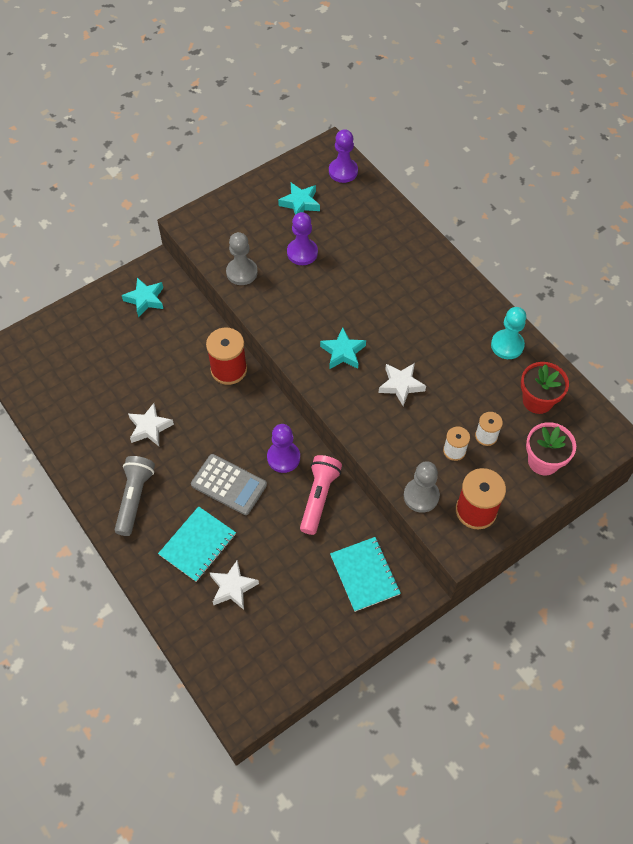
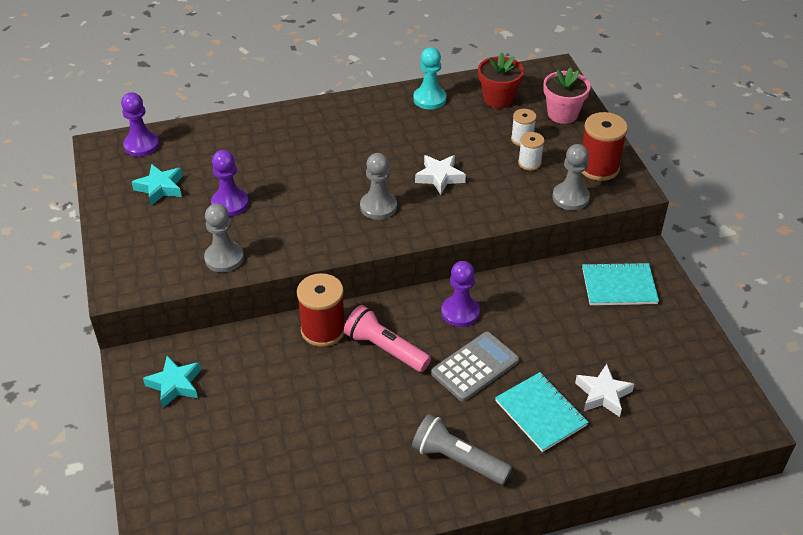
camera: 70 degrees left, 15 degrees down
white star [128,403,174,446] -> none
pink flashlight [300,455,342,535] -> pink flashlight moved to [344,305,431,372]
turquoise star [320,327,366,369] -> grey pawn [360,153,397,220]

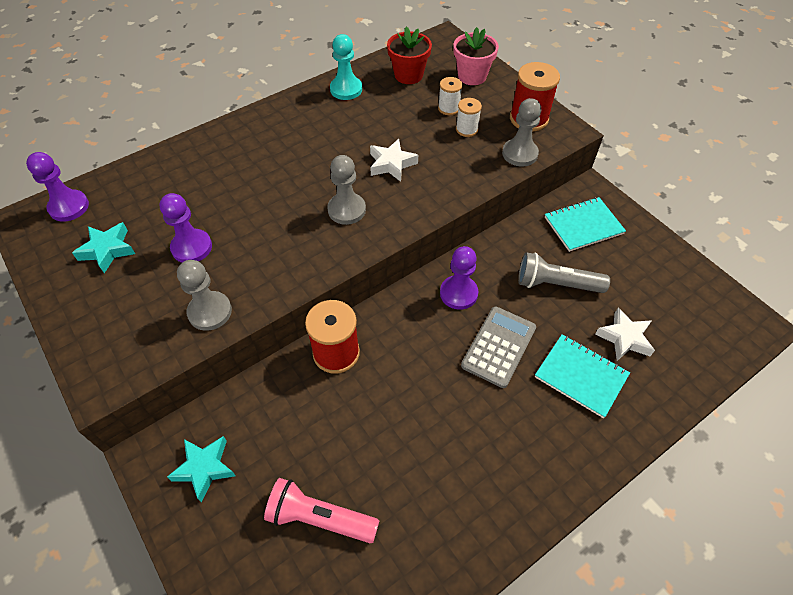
camera: 20 degrees left, 10 degrees up
pink flashlight [344,305,431,372] -> pink flashlight moved to [264,478,379,543]
grey flashlight [412,414,512,485] -> grey flashlight moved to [518,252,610,293]

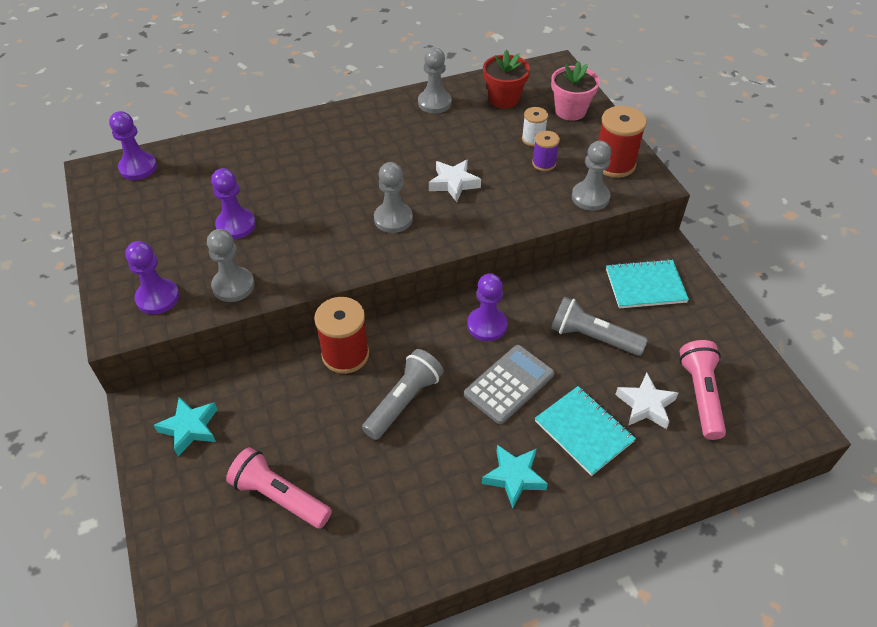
camera: 15 degrees right, 5 degrees down
turquoise star [72,222,135,273] -> turquoise star moved to [482,445,548,508]
turquoise pawn [330,34,362,100] -> grey pawn [418,48,452,114]
white spool [456,98,482,137] -> purple spool [532,131,560,171]
none -> purple pawn [125,241,179,314]
none -> grey flashlight [362,349,444,440]
none -> pink flashlight [679,340,726,440]

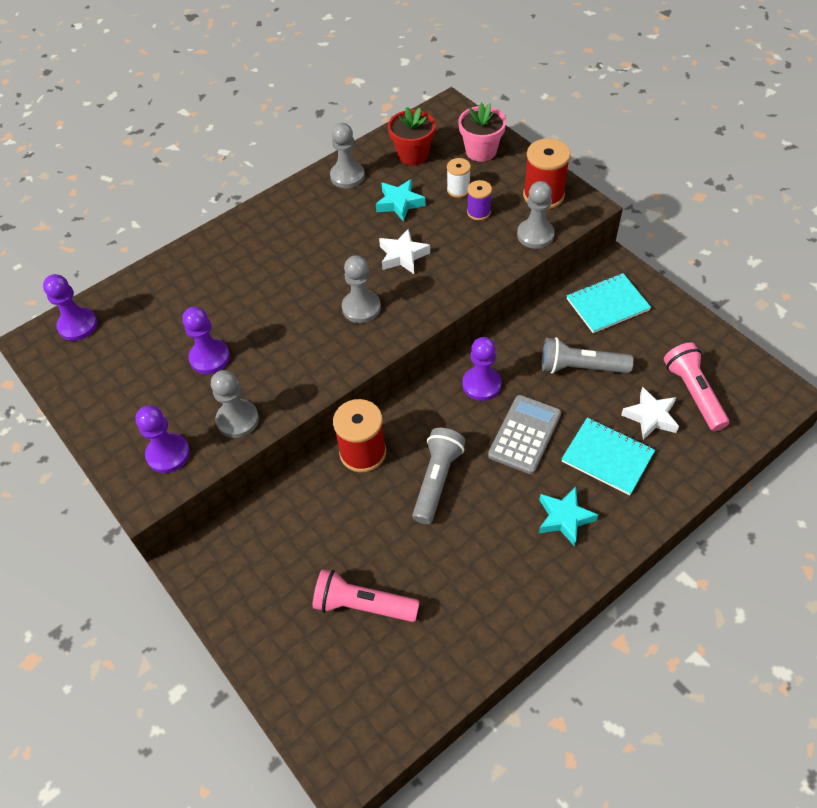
camera: 15 degrees left, 5 degrees up
turquoise star [154,397,218,456] -> turquoise star moved to [376,179,426,222]

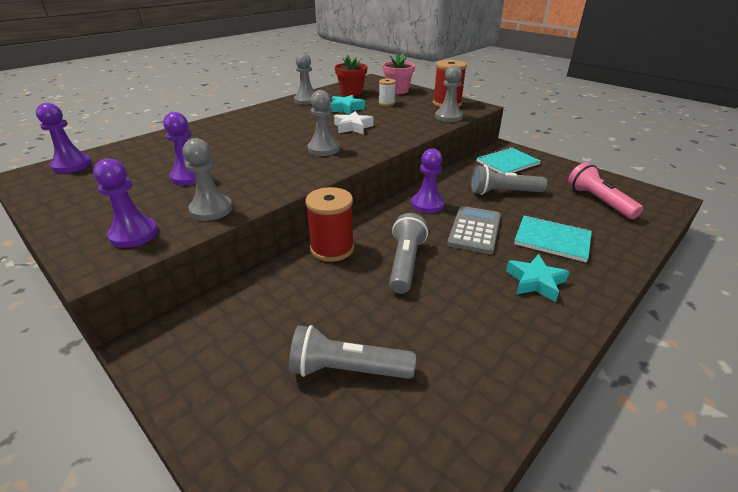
camera: 10 degrees left, 20 degrees down
pink flashlight [312,569,420,622] -> grey flashlight [289,325,416,379]
purple spool [467,180,492,221] -> none
white star [621,387,679,440] -> none

